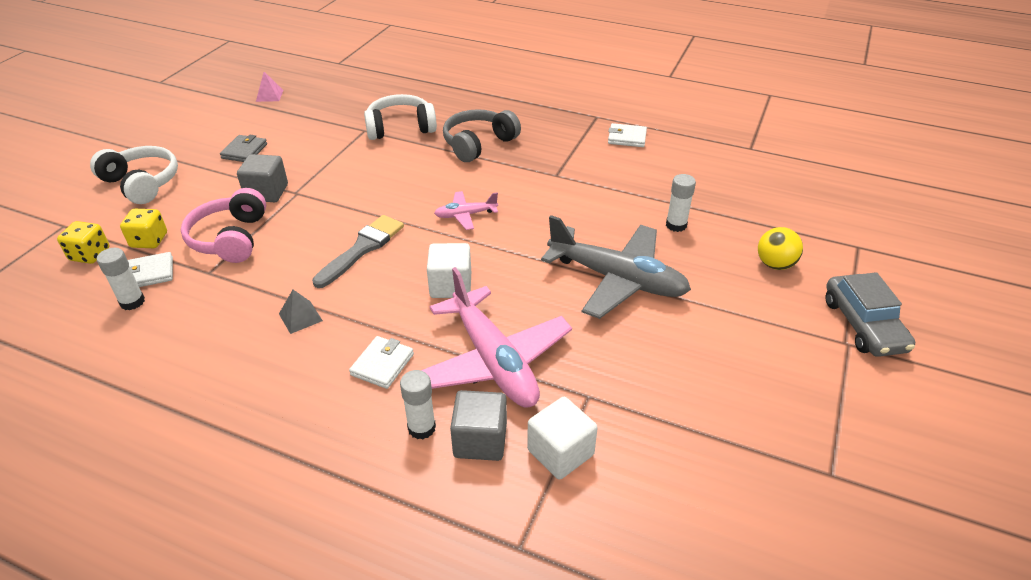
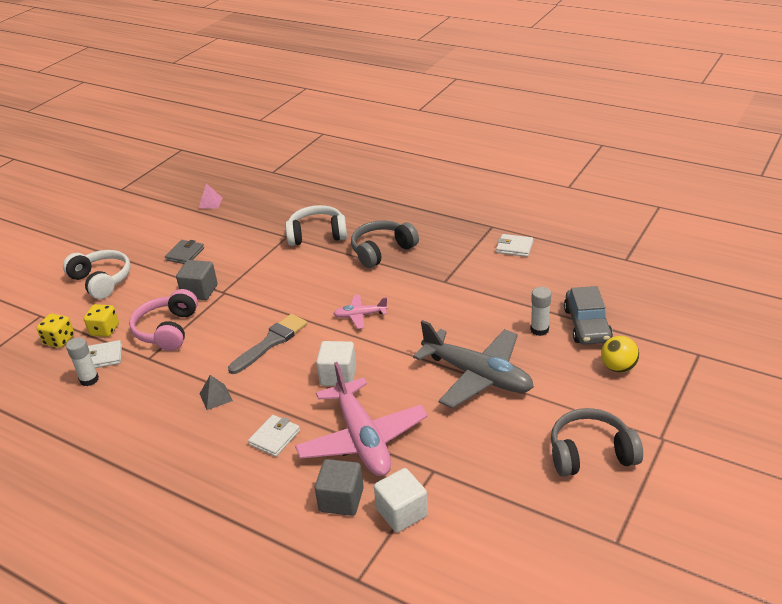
camera: 10 degrees right, 5 degrees down
white glue stick [400,370,436,440] -> none
grey car [826,272,915,357] -> grey car moved to [564,286,613,345]
none -> grey headphones [551,408,643,477]

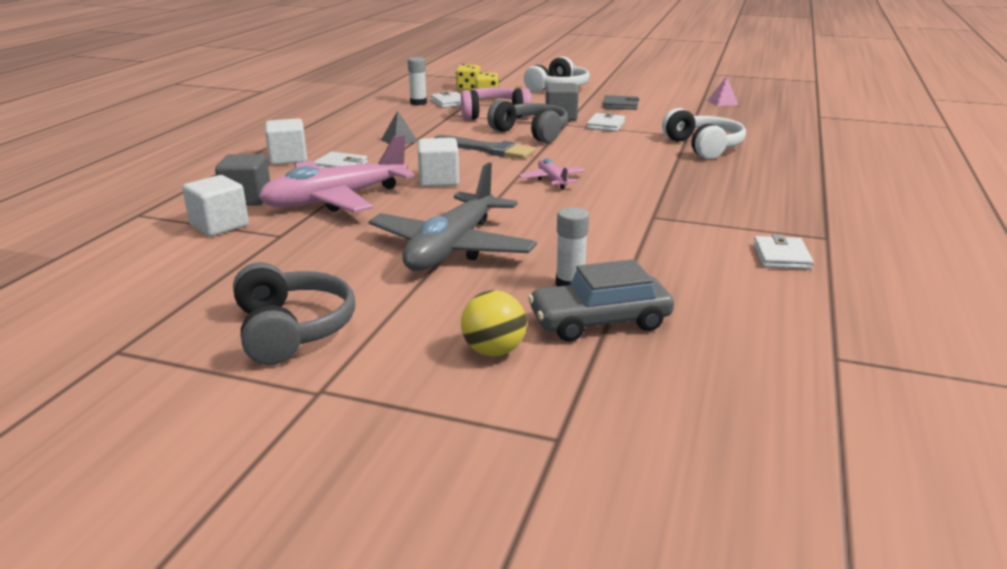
camera: 75 degrees right, 10 degrees down
grey headphones [351,220,419,268] -> grey headphones moved to [487,100,568,143]
none -> white cube [265,118,307,165]
none -> white wallet [587,112,625,132]

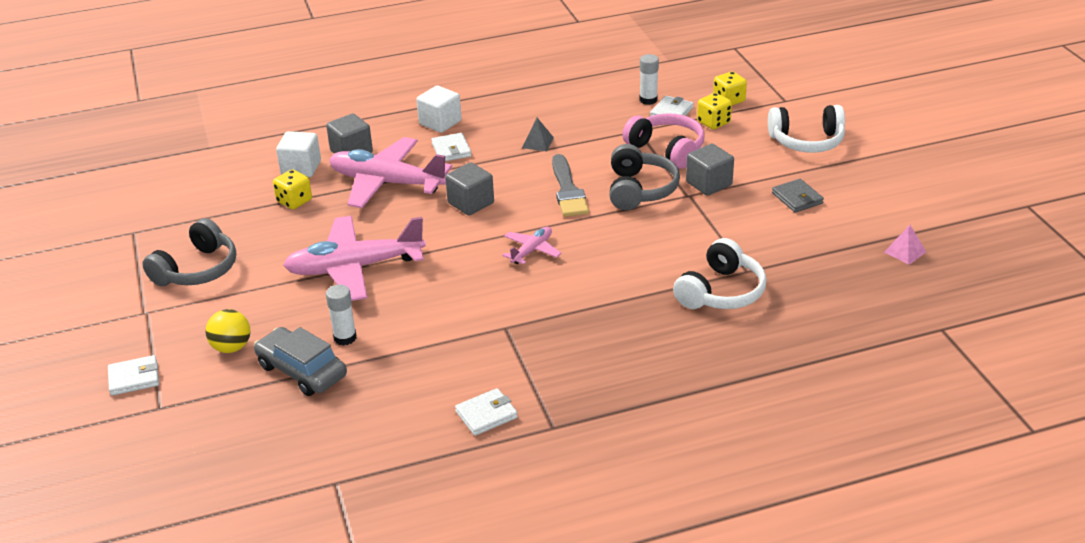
camera: 55 degrees right, 10 degrees up
grey plane [368,162,537,271] -> pink plane [283,216,426,301]
white cube [418,138,459,187] -> grey cube [445,162,494,215]
white wallet [587,112,625,132] -> white wallet moved to [108,355,159,396]
none -> yellow dice [273,169,312,209]

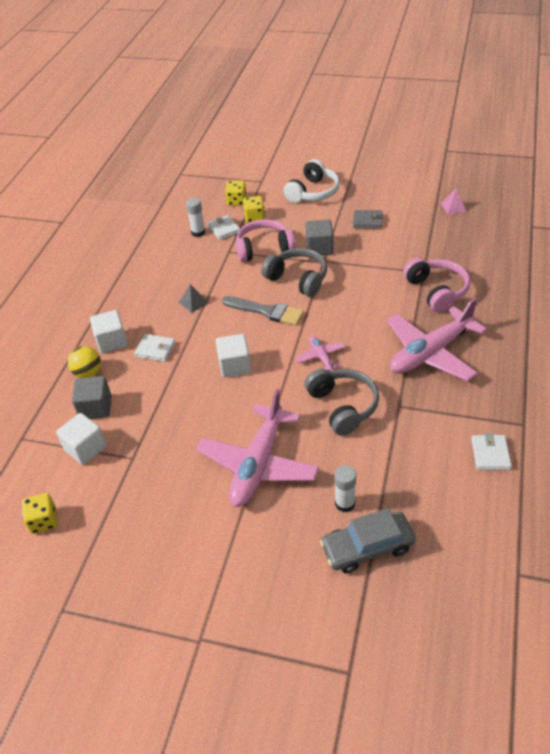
camera: 55 degrees left, 10 degrees up
white wallet [108,355,159,396] -> none
grey headphones [142,218,236,286] -> grey headphones moved to [305,369,379,435]
yellow ball [205,309,250,353] -> yellow ball moved to [68,346,101,378]
yellow dice [273,169,312,209] -> yellow dice moved to [22,493,58,534]
pink plane [329,137,452,208] -> pink plane moved to [386,298,487,381]
grey cube [445,162,494,215] -> white cube [215,334,251,378]
white headphones [673,238,767,309] -> pink headphones [403,258,470,313]

